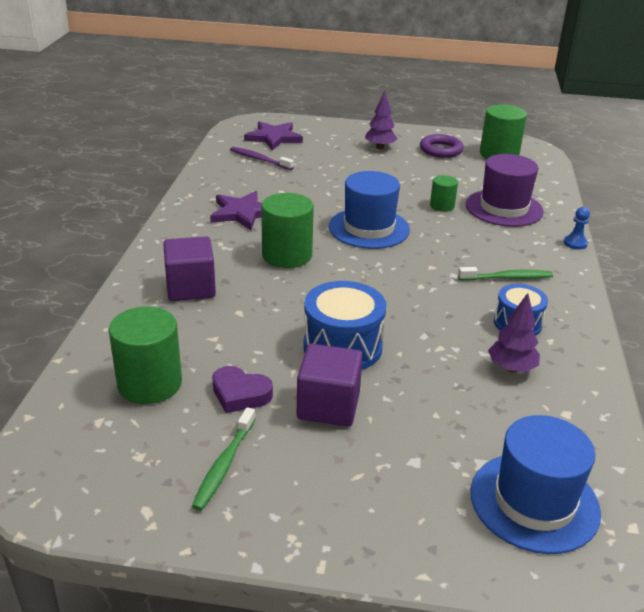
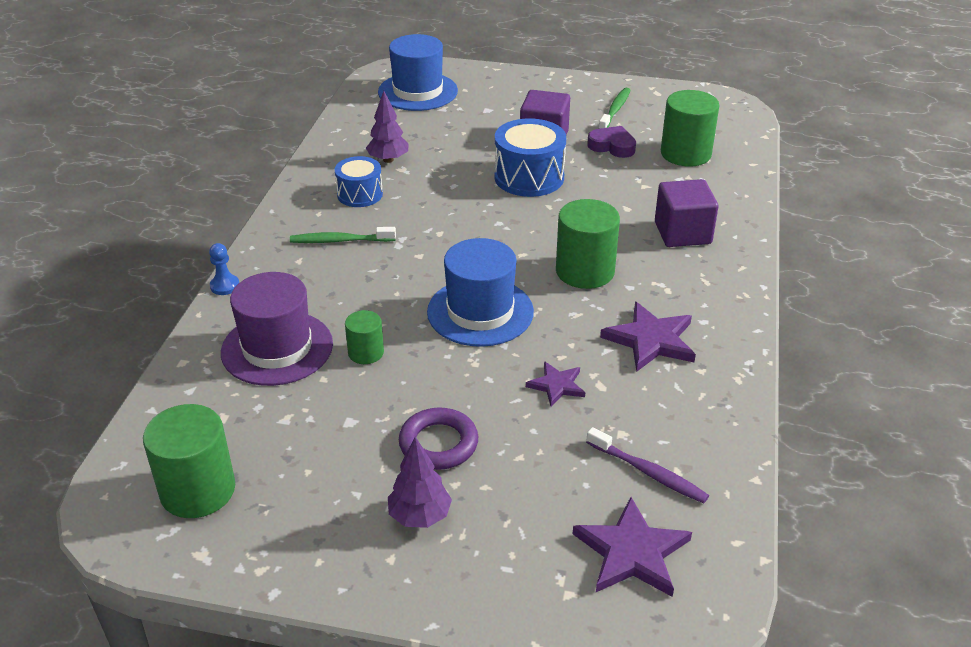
camera: 175 degrees left, 5 degrees up
purple ring [420,134,464,158] -> purple ring moved to [399,408,478,470]
none -> purple star [526,361,585,407]

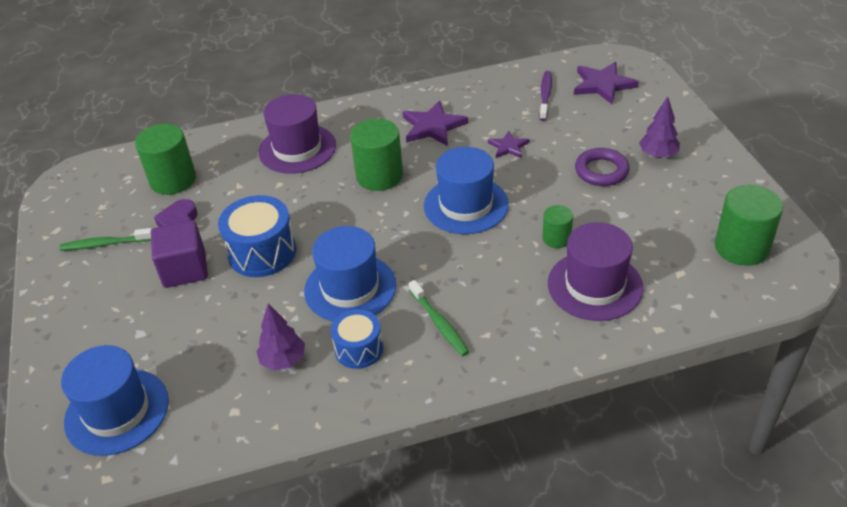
camera: 115 degrees left, 5 degrees up
blue pawn [209,243,239,295] -> none
purple cube [655,179,718,247] -> purple hat [259,94,336,174]
none -> blue hat [304,226,396,321]

